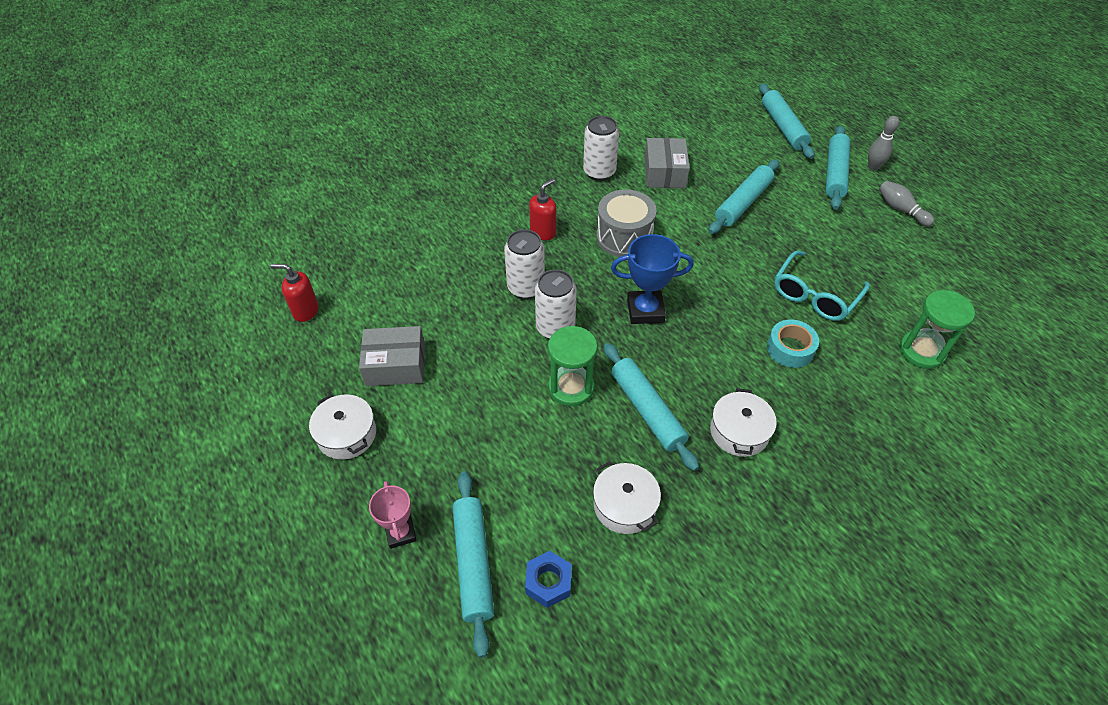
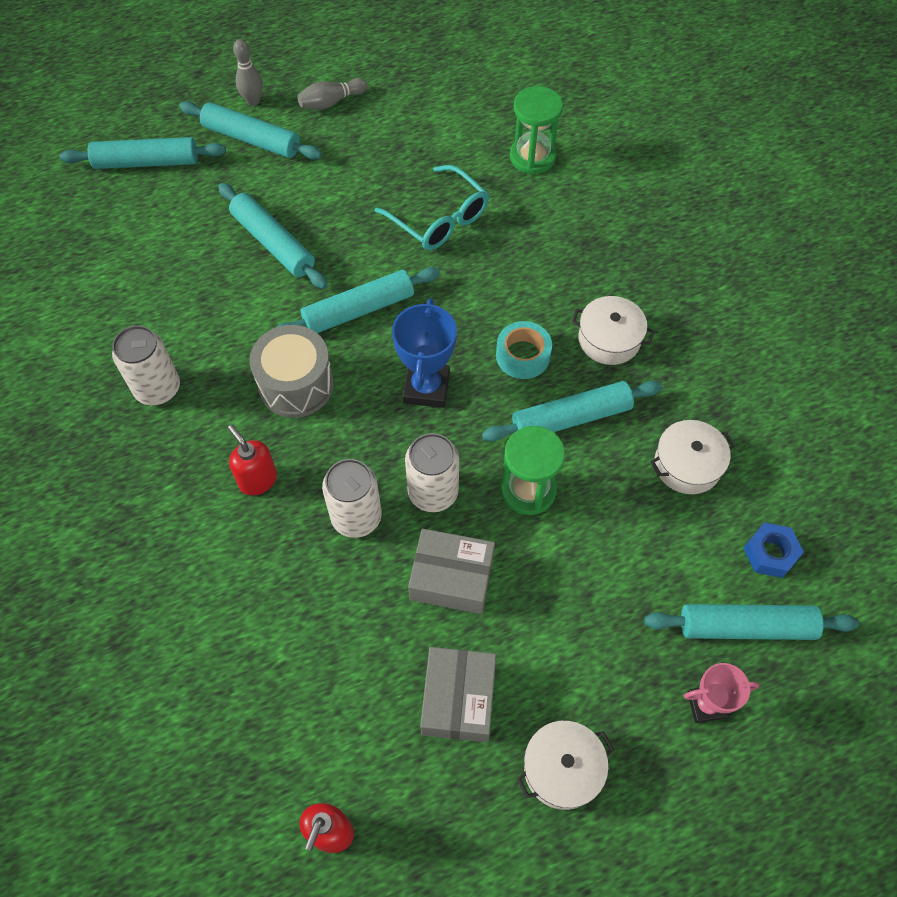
camera: 80 degrees left, 10 degrees up
grey box [645,138,690,188] -> grey box moved to [408,529,495,614]
turquoise tape [767,320,819,368] -> turquoise tape moved to [496,321,552,379]
none -> turquoise rolling pin [277,267,440,333]

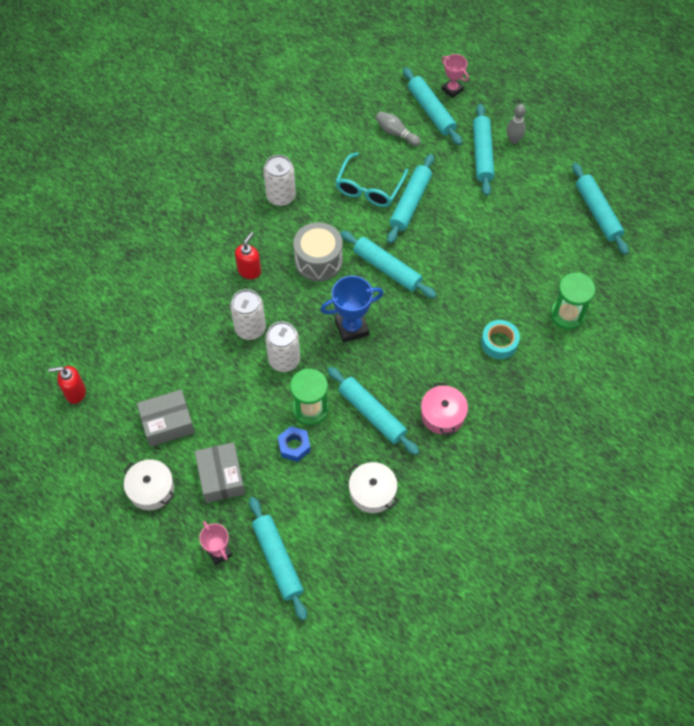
camera: 65 degrees right, 0 degrees up
grey bowling pin [297,78,367,110] -> grey bowling pin moved to [375,111,421,146]
turquoise glasses [375,165,489,250] -> turquoise glasses moved to [335,152,408,207]
grey box [408,529,495,614] -> grey box moved to [195,442,245,503]
turquoise tape [496,321,552,379] -> turquoise tape moved to [481,320,520,359]
white pot [572,296,654,365] -> pink pot [421,382,468,435]
blue nut [744,522,804,578] -> blue nut moved to [278,426,311,462]
none -> pink trophy [442,54,469,98]
none -> turquoise rolling pin [572,163,629,255]

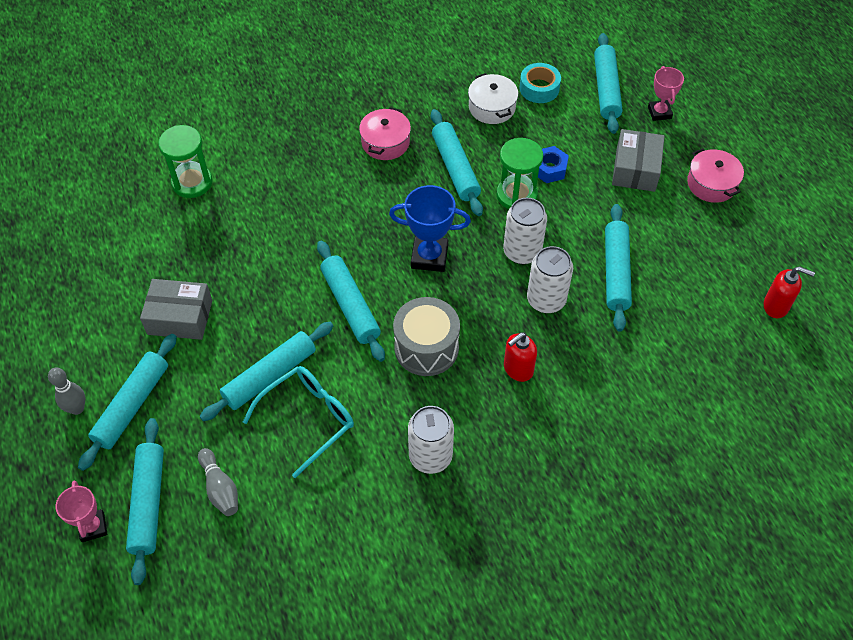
camera: 155 degrees left, 5 degrees down
white pot [123,459,174,510] -> pink pot [687,148,744,203]
grey box [137,390,195,447] -> grey box moved to [140,279,212,340]
turquoise tape [481,320,520,359] -> turquoise tape moved to [520,63,561,103]
turquoise rolling pin [572,163,629,255] -> turquoise rolling pin moved to [605,204,632,332]

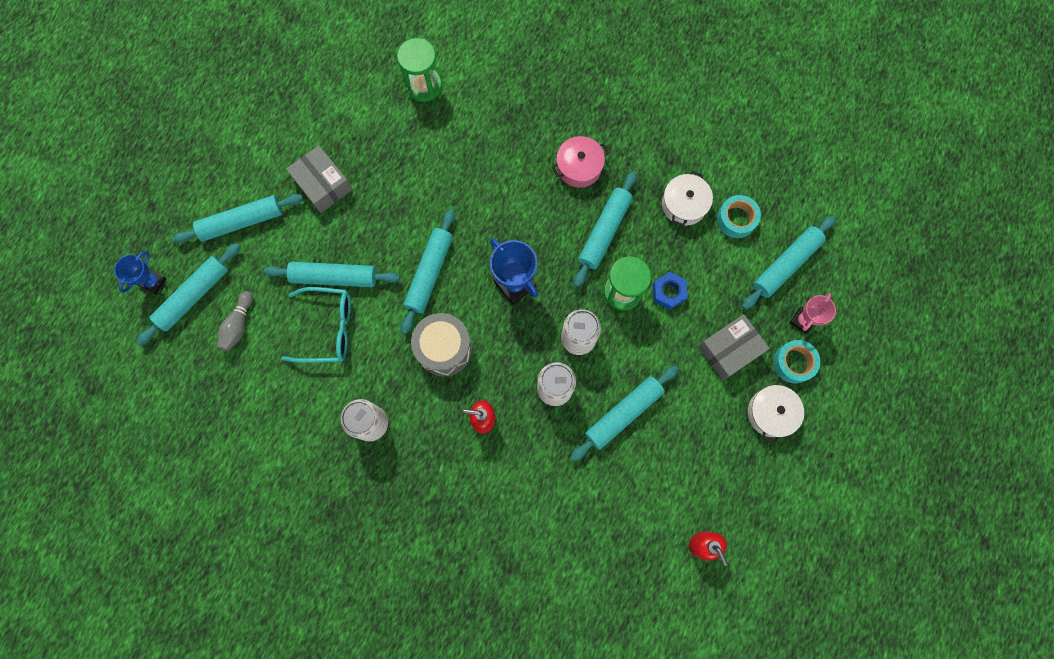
camera: 45 degrees right, 20 degrees up
grey bowling pin [48,368,85,415] -> none
pink trophy [56,480,108,542] -> blue trophy [114,251,167,295]
pink pot [687,148,744,203] -> white pot [748,380,804,443]
none -> turquoise tape [773,340,821,383]

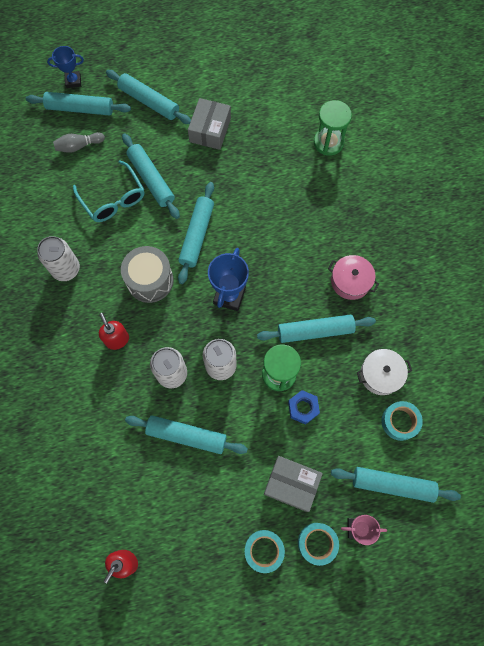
camera: 55 degrees right, 5 degrees down
turquoise rolling pin [401,209,455,334] -> turquoise rolling pin turned 60 degrees counterclockwise [178,182,214,284]
white pot [748,380,804,443] -> turquoise tape [245,530,285,573]

